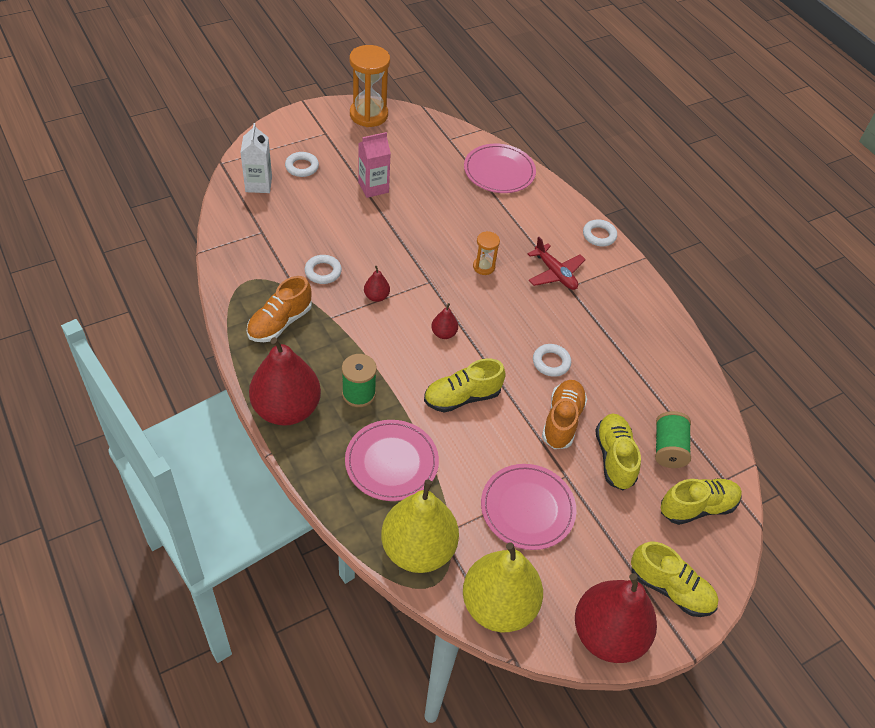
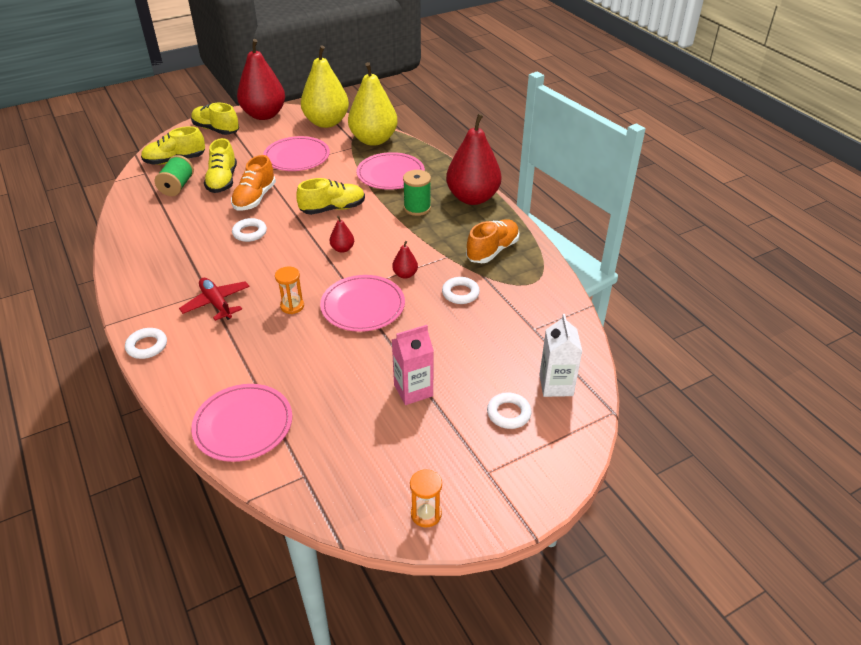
camera: 175 degrees left, 10 degrees down
orange hourglass [349,45,390,127] -> orange hourglass [410,469,442,528], size x0.51
none -> pink plate [320,275,405,332]

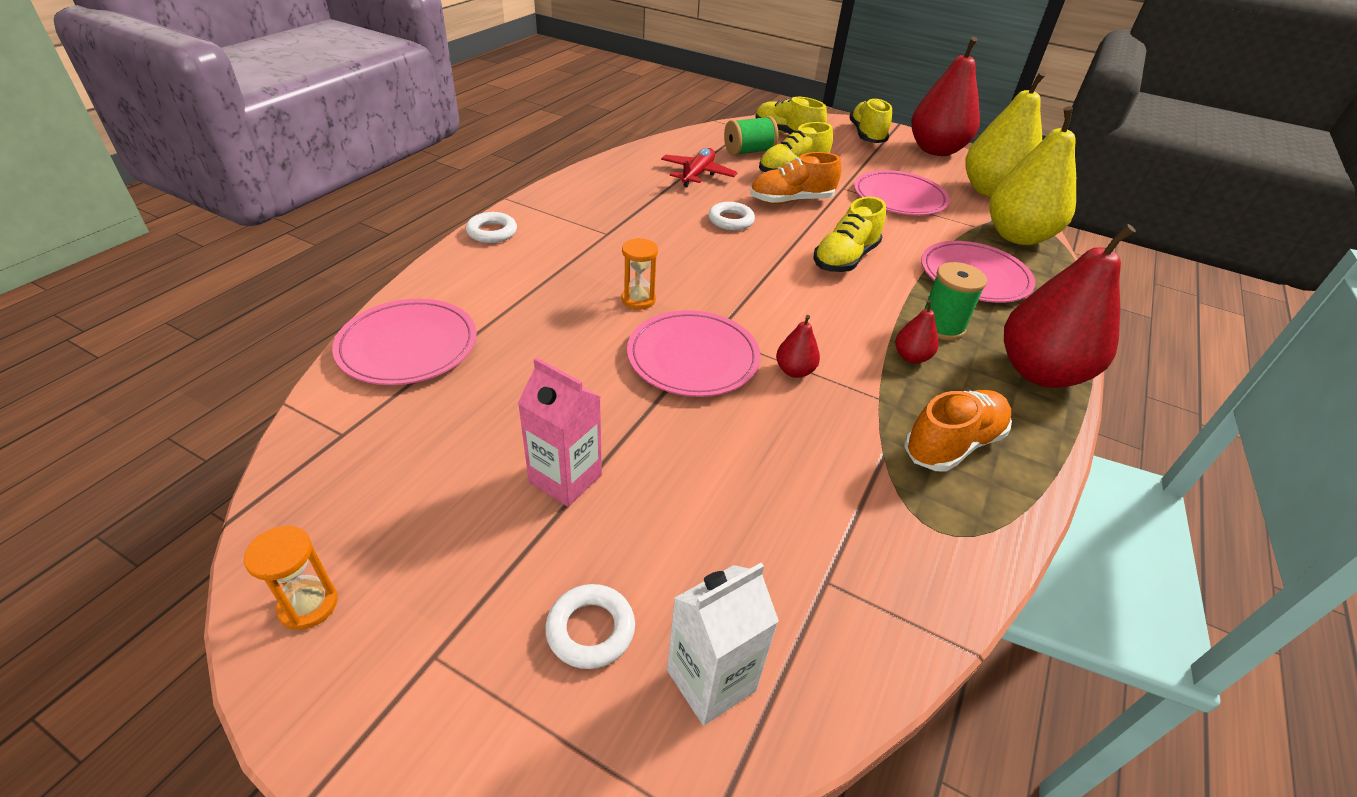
camera: 55 degrees right, 0 degrees up
red plane [179,278,250,321] -> red plane moved to [661,148,738,187]
yellow shoe [296,178,365,215] -> yellow shoe turned 90 degrees clockwise [813,197,886,272]
red pear [330,216,354,253] -> red pear moved to [895,300,938,363]
white ring [442,277,480,304] -> none
orange shoe [466,219,520,263] -> orange shoe turned 45 degrees counterclockwise [904,390,1012,472]

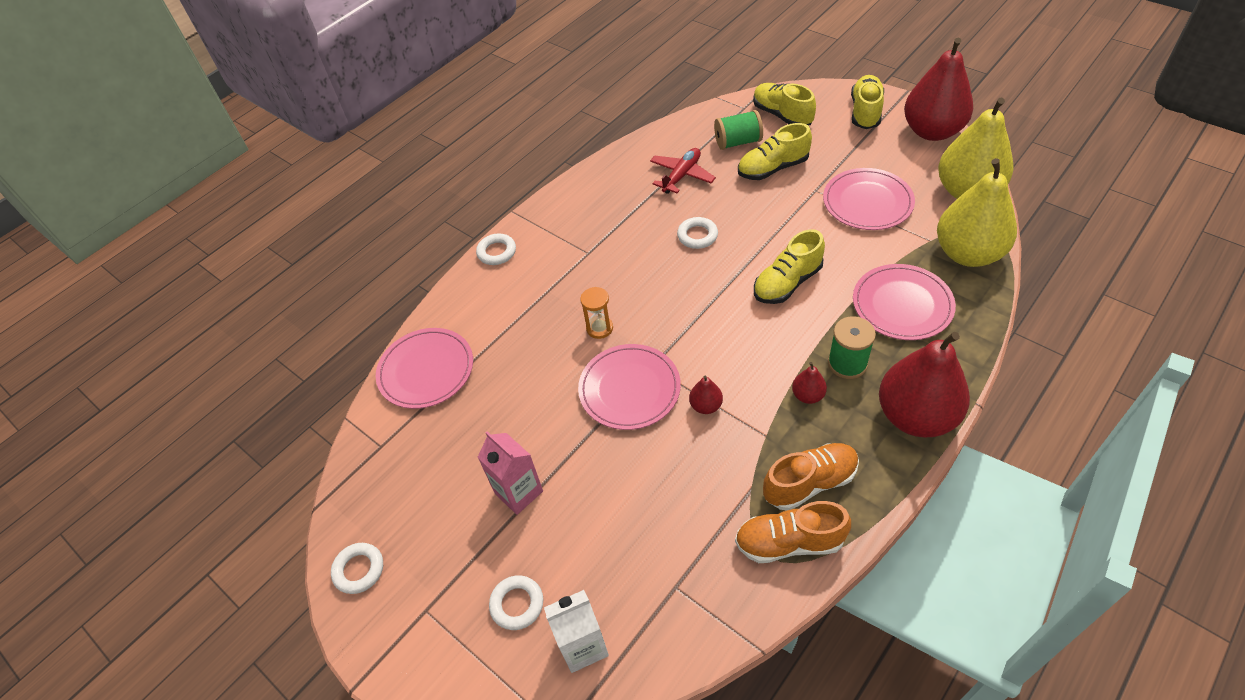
camera: 20 degrees right, 10 degrees up
orange hourglass [244,526,338,630] -> white ring [331,543,383,594]
orange shoe [750,152,842,204] -> orange shoe moved to [735,501,851,563]

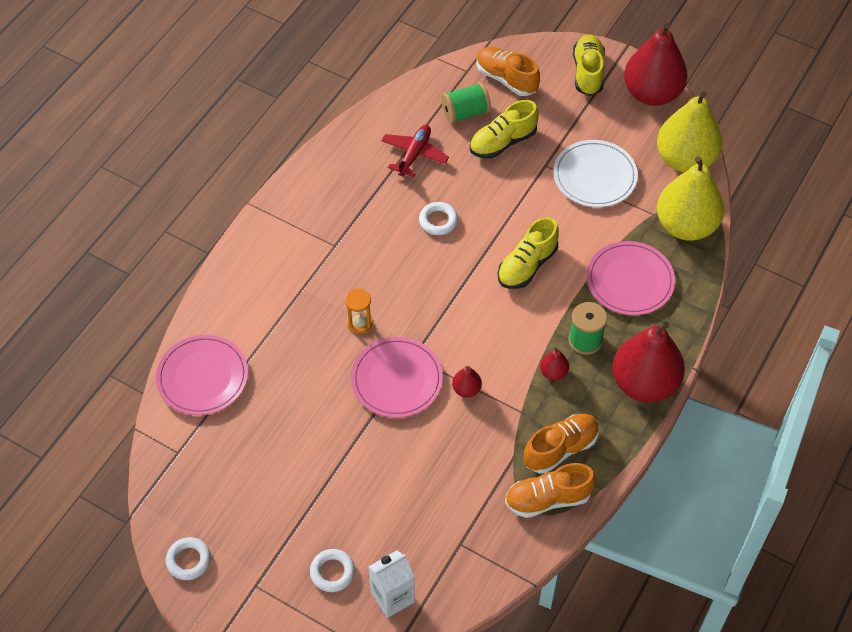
camera: 15 degrees left, 5 degrees up
white ring [476,233,516,265] -> none
pink carton [477,431,543,515] -> none
yellow shoe [753,83,816,126] -> orange shoe [477,47,540,96]
pink plate [823,168,915,230] -> white plate [553,140,638,207]

